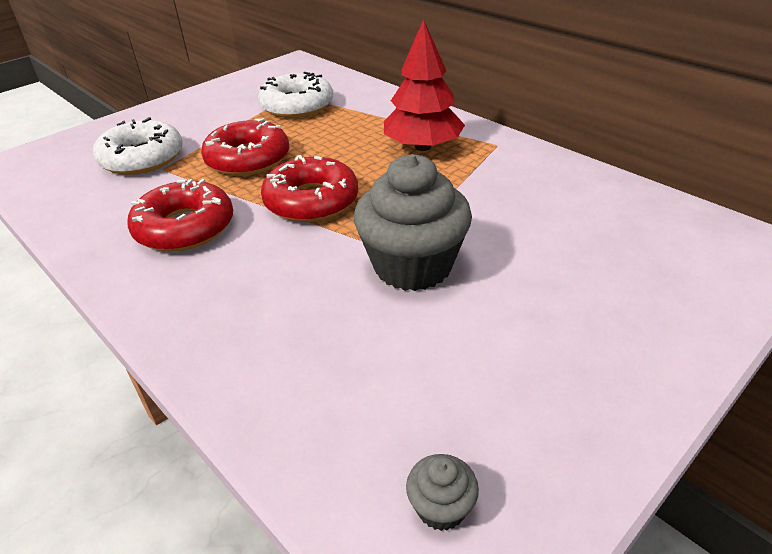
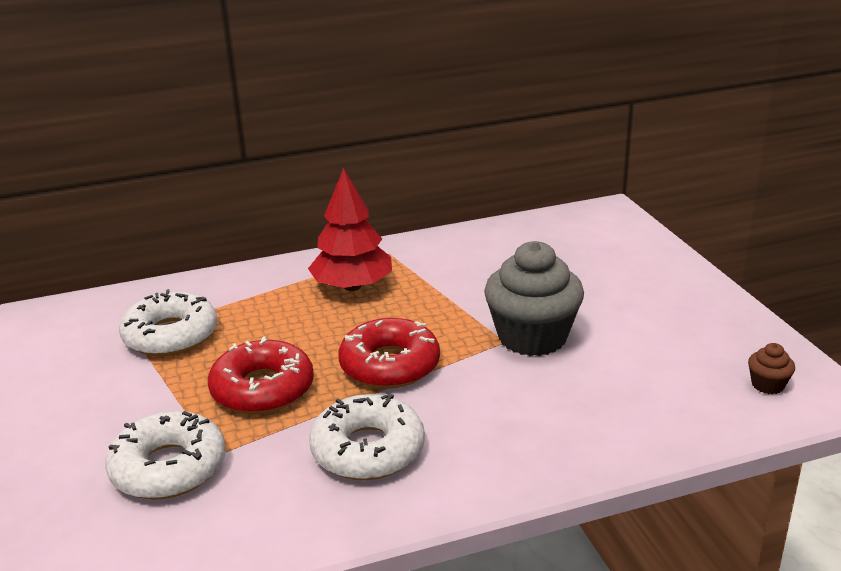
camera: 65 degrees left, 10 degrees down
red donut [127,179,233,252] -> white donut [309,394,425,480]
grey cupcake [406,454,479,531] -> brown cupcake [748,343,795,394]

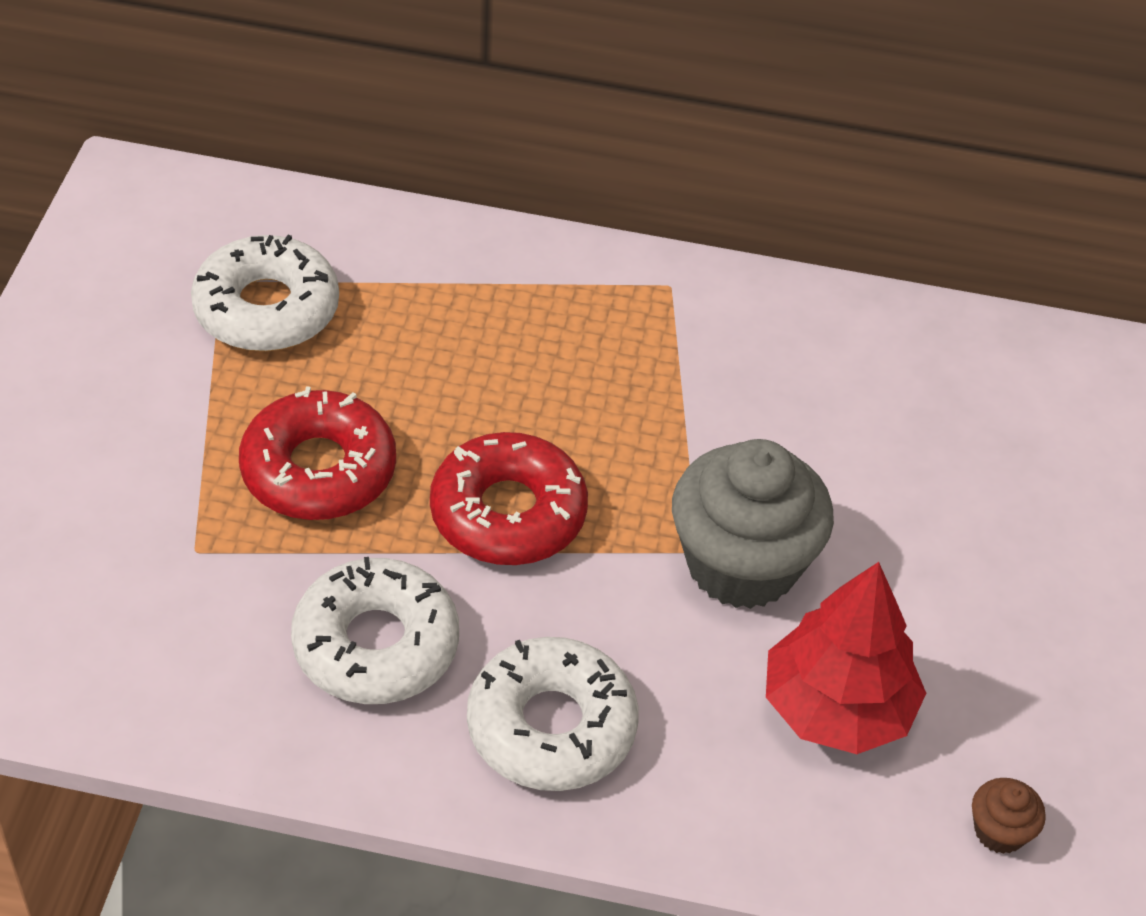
camera: 25 degrees right, 20 degrees up
white donut [105,411,226,500] -> white donut moved to [467,637,638,791]
red tree [308,168,392,291] -> red tree moved to [766,562,926,754]

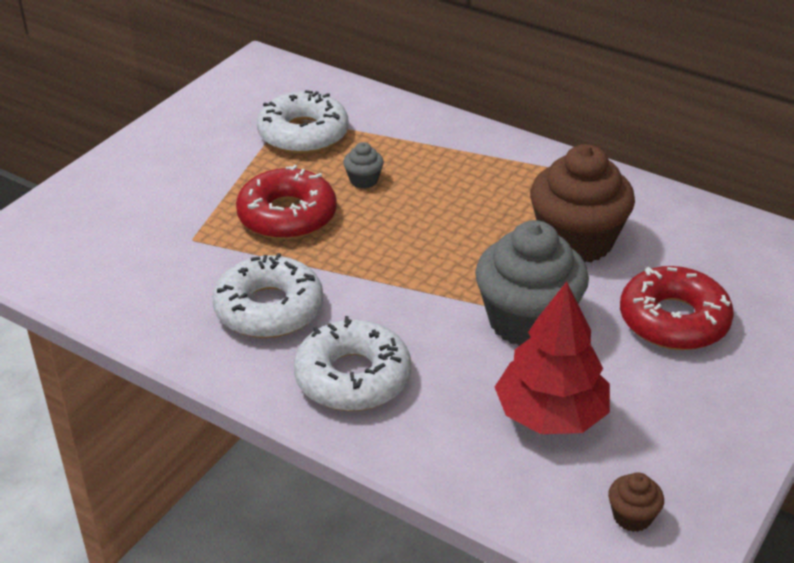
camera: 25 degrees right, 10 degrees down
red donut [430,432,588,565] -> red donut moved to [620,266,734,350]
none -> grey cupcake [343,142,384,188]
none -> brown cupcake [530,144,635,262]

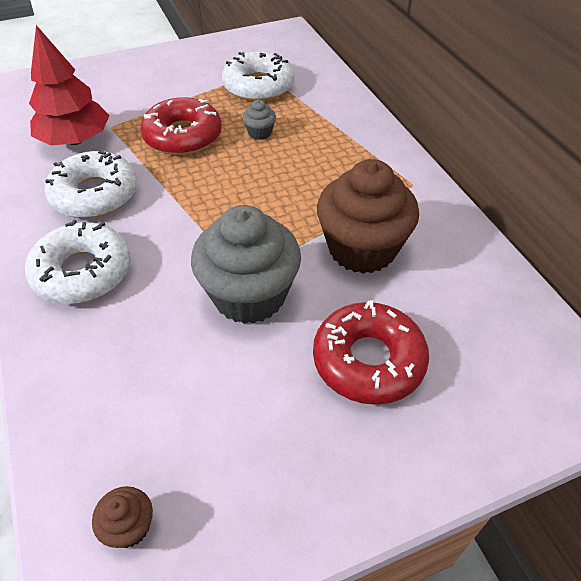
camera: 35 degrees right, 10 degrees up
red tree [495,282,610,434] -> red tree moved to [29,25,110,145]

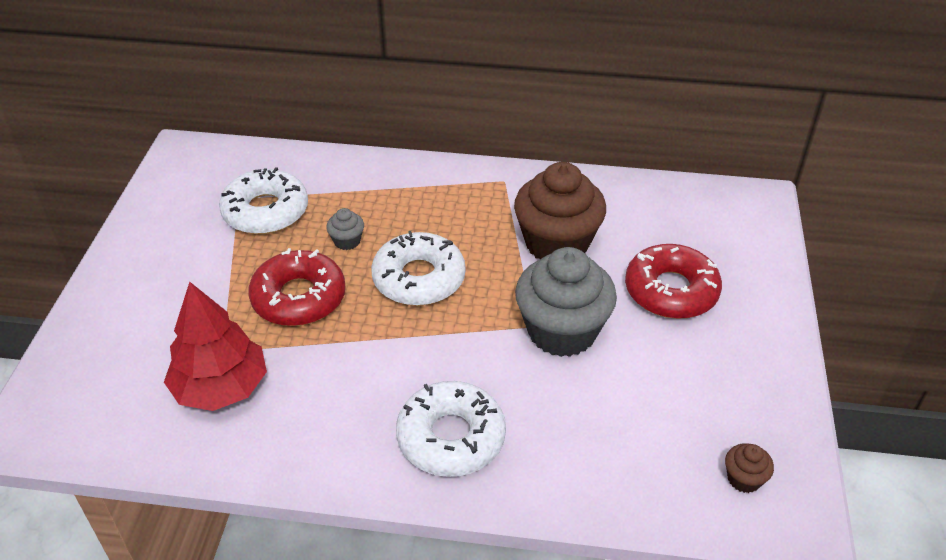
camera: 60 degrees left, 5 degrees down
white donut [44,151,137,218] -> white donut moved to [371,231,466,306]

